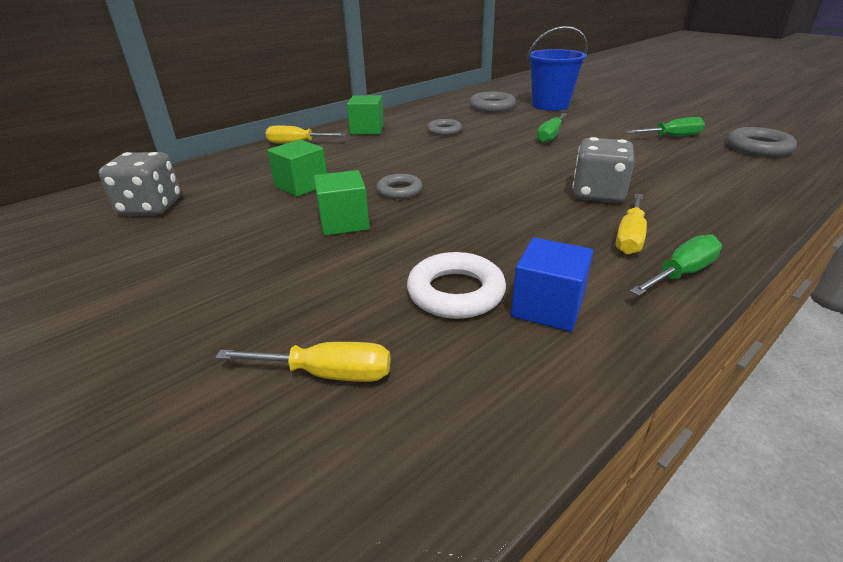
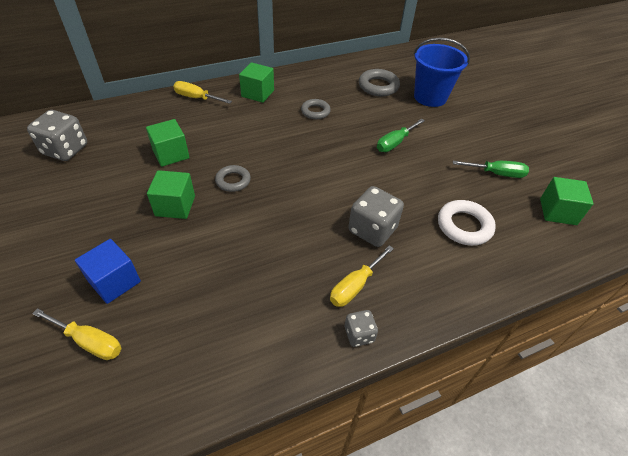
camera: 15 degrees right, 15 degrees up
white ring [407,252,506,319] -> white ring moved to [438,200,496,246]
blue cube [511,237,593,332] -> blue cube moved to [75,239,141,304]
green screwdriver [630,234,722,296] -> grey dice [345,310,378,347]
grey ring [727,127,797,157] -> green cube [540,177,594,225]

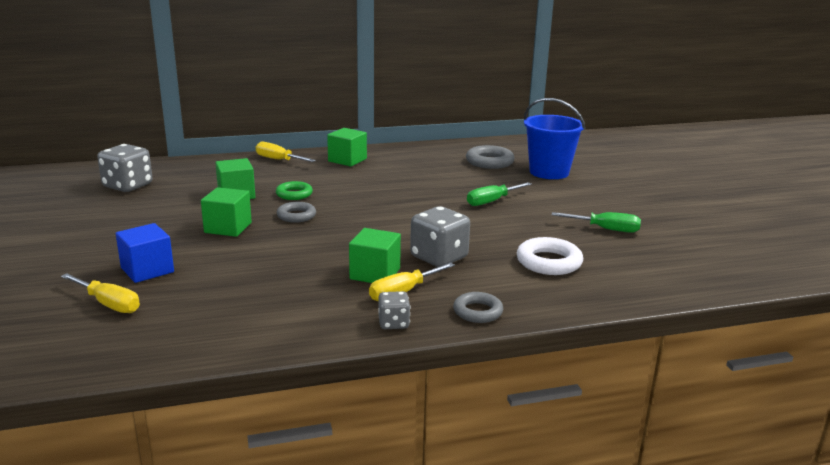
camera: 10 degrees right, 25 degrees down
grey ring [301,99,331,119] -> grey ring moved to [453,292,503,323]
green cube [540,177,594,225] -> green cube moved to [349,228,401,283]
none -> green ring [276,181,313,200]

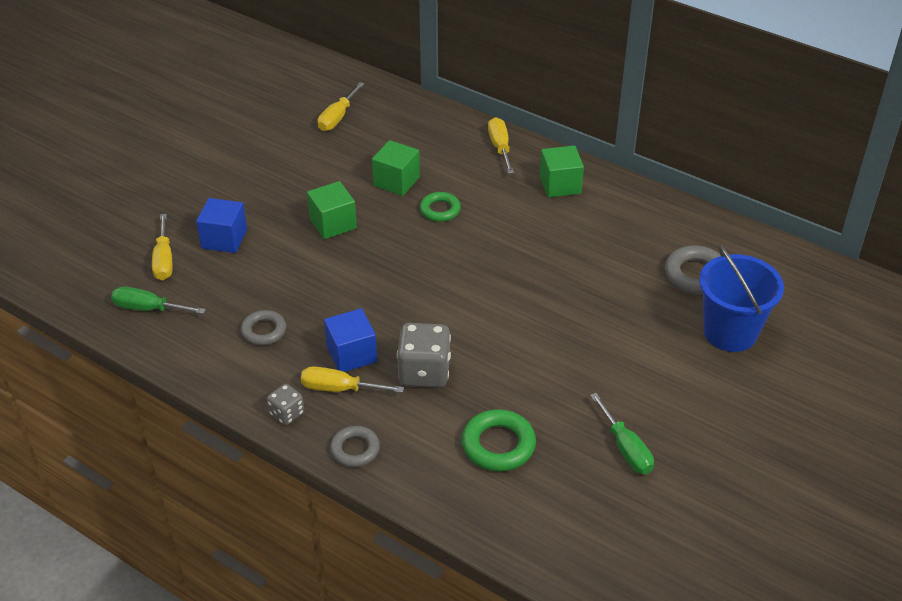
camera: 50 degrees right, 20 degrees up
grey dice [97,144,153,192] -> yellow screwdriver [317,82,364,131]
grey ring [277,202,316,223] -> grey ring moved to [241,310,286,345]
green cube [349,228,401,283] -> blue cube [324,308,377,372]
green screwdriver [467,182,532,206] -> green screwdriver moved to [111,287,206,314]
white ring [517,237,583,275] -> green ring [462,409,536,471]

